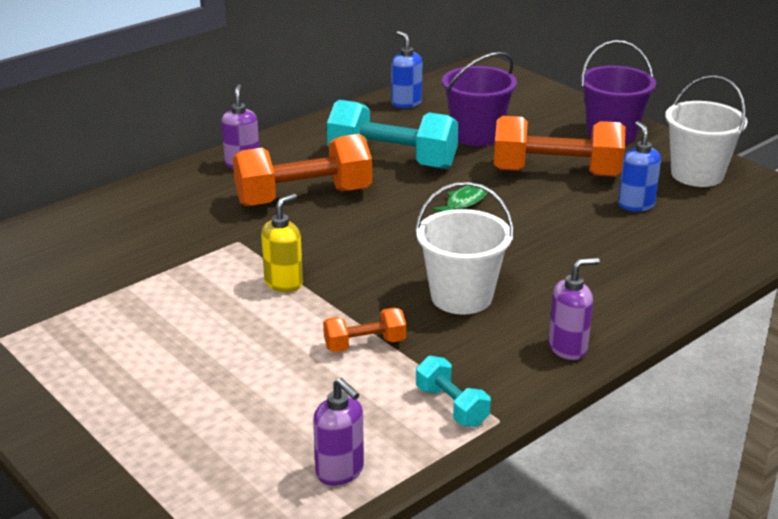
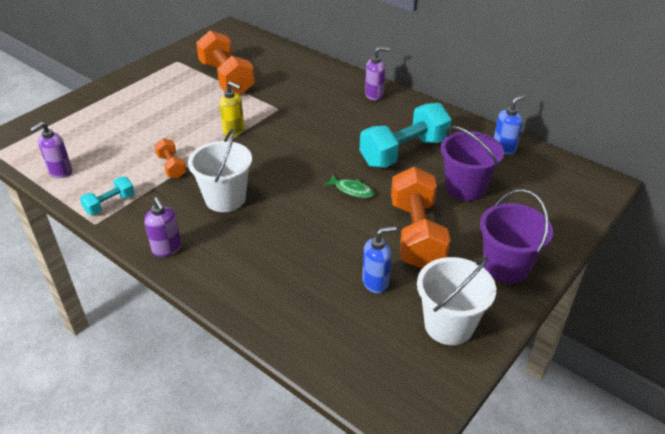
camera: 80 degrees right, 10 degrees up
orange dumbbell [233,134,372,206] -> orange dumbbell moved to [196,30,255,95]
turquoise dumbbell [327,100,459,169] -> turquoise dumbbell turned 45 degrees clockwise [360,103,452,168]

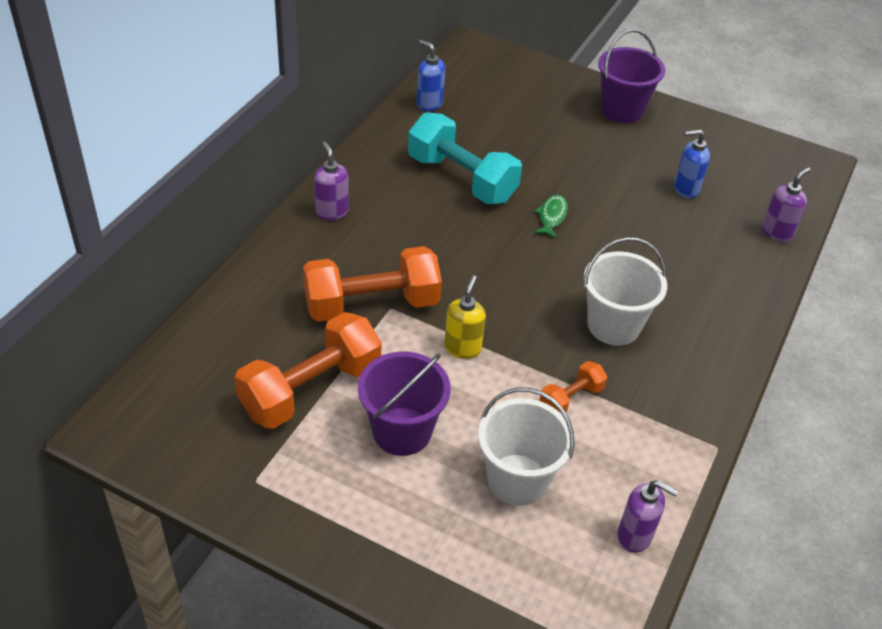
camera: 105 degrees left, 5 degrees up
turquoise dumbbell [80,177,135,215] -> none
purple soap dispenser [144,197,182,257] -> purple soap dispenser moved to [762,167,811,242]
blue soap dispenser [362,226,396,293] -> blue soap dispenser turned 60 degrees counterclockwise [674,130,710,199]
orange dumbbell [391,167,450,269] -> orange dumbbell moved to [303,246,442,322]
white bucket [417,257,496,345] -> white bucket moved to [478,387,575,506]
purple bucket [441,126,504,201] -> purple bucket moved to [358,352,451,456]

